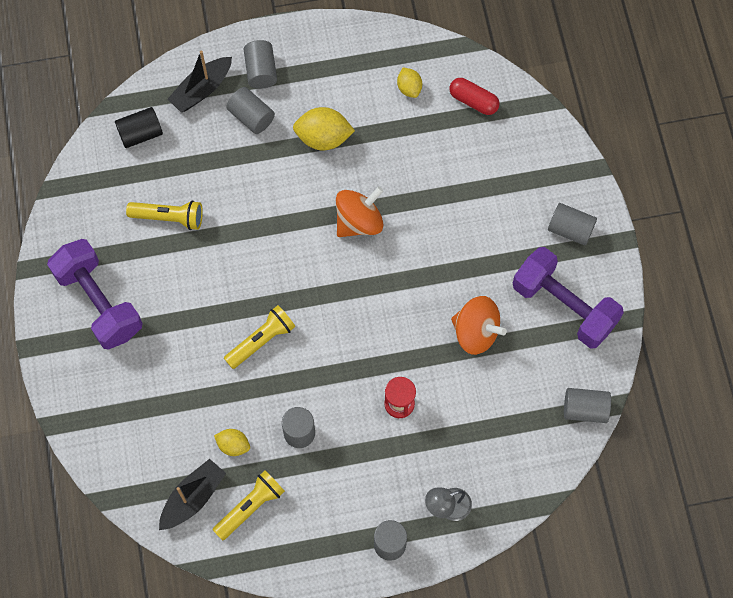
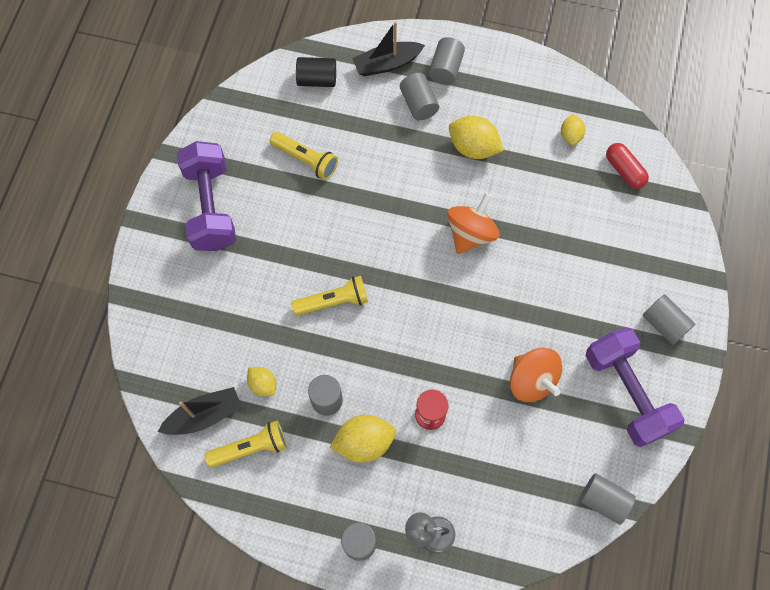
camera: 25 degrees right, 0 degrees up
orange spinning top [336,186,384,237] -> orange spinning top turned 45 degrees counterclockwise [447,193,499,254]
none -> yellow lemon [330,415,396,463]

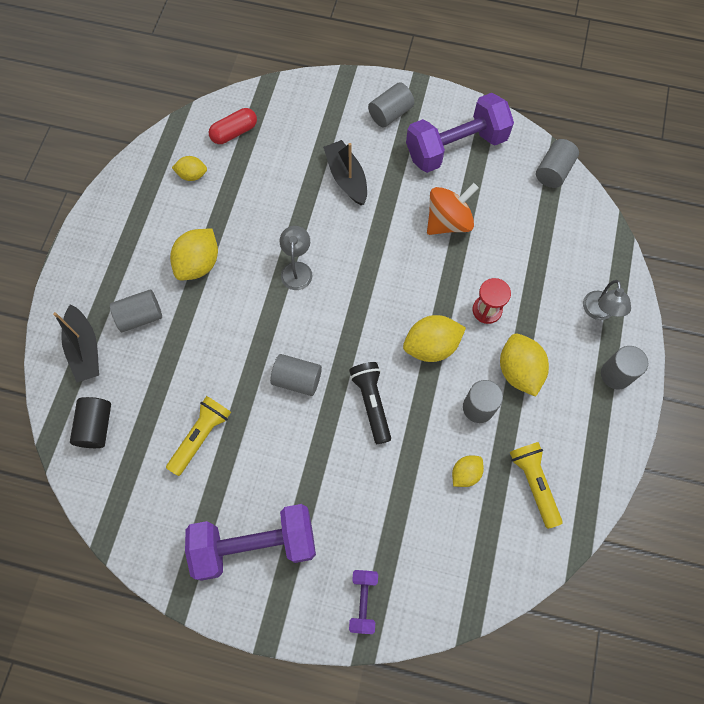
camera: 90 degrees left, 0 degrees up
black boat [158,387,242,435] -> black boat moved to [323,140,367,205]
yellow flashlight [291,276,368,316] -> black flashlight [349,362,391,444]
grey cylinder [429,37,465,85] -> grey cylinder moved to [270,354,322,396]
orange spinning top [447,193,499,254] -> grey lamp [279,226,312,290]
none -> purple dumbbell [349,570,378,634]
none -> yellow lemon [403,315,466,362]

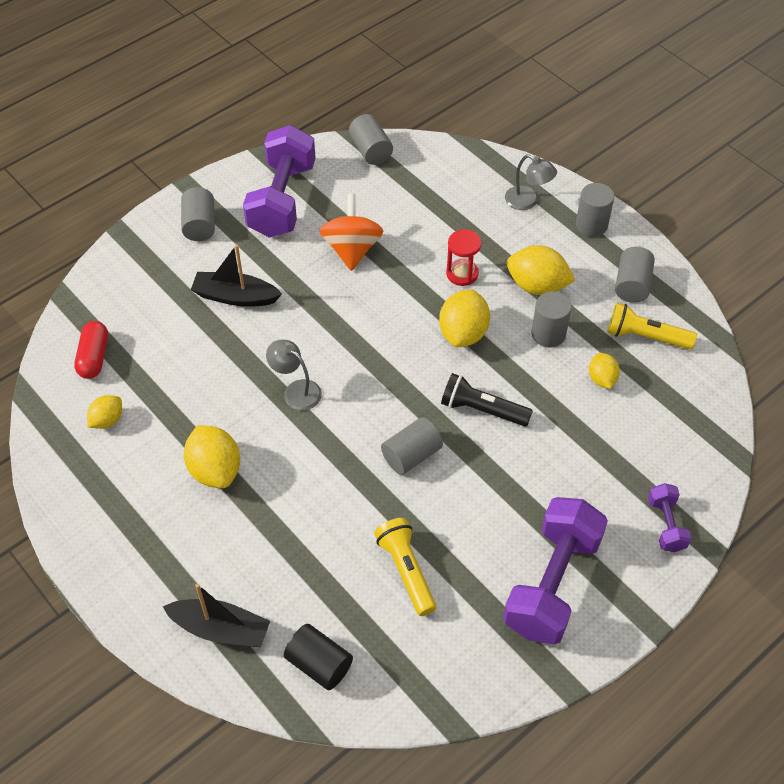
camera: 55 degrees left, 15 degrees down
grey cylinder [110,290,162,332] -> grey cylinder moved to [615,247,655,303]
purple dumbbell [349,570,378,634] -> purple dumbbell turned 45 degrees clockwise [648,483,692,552]

